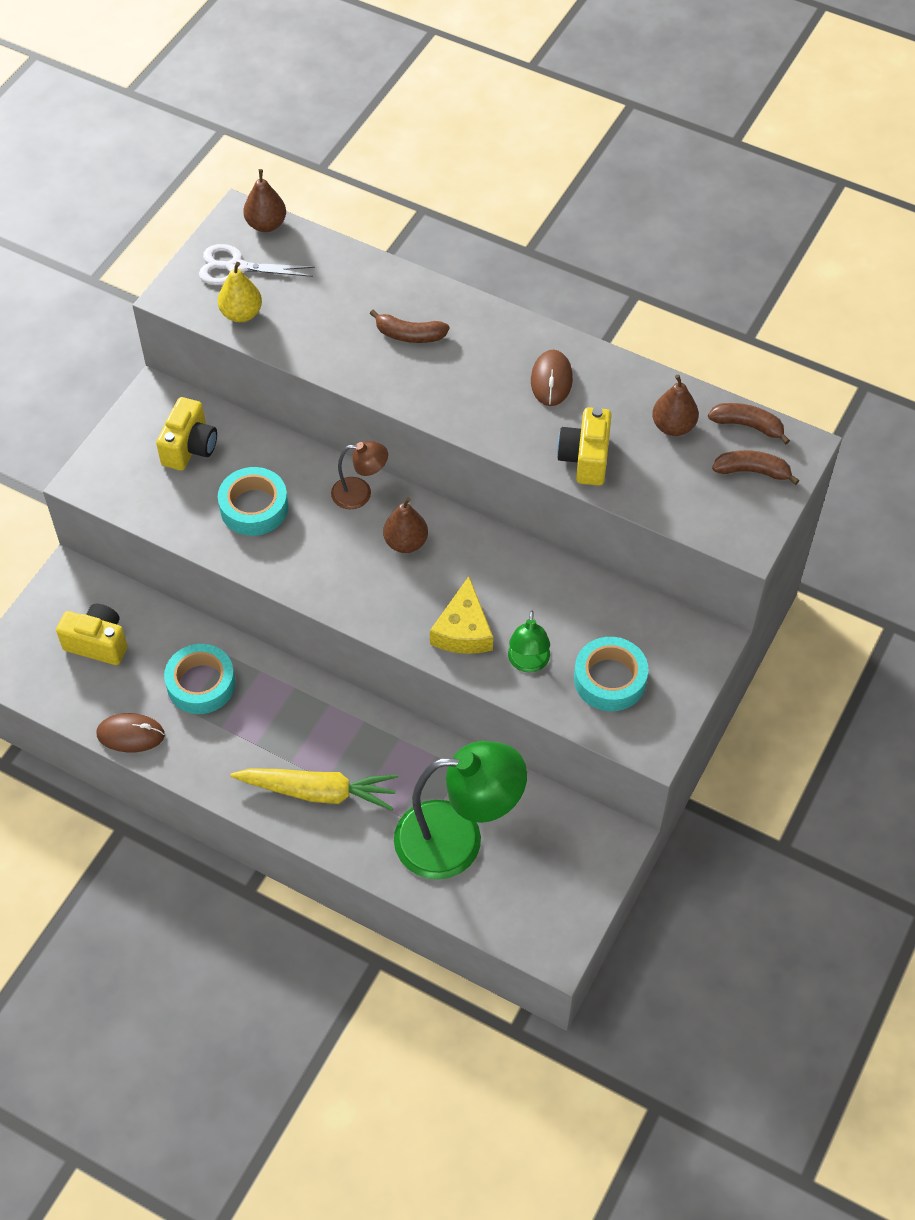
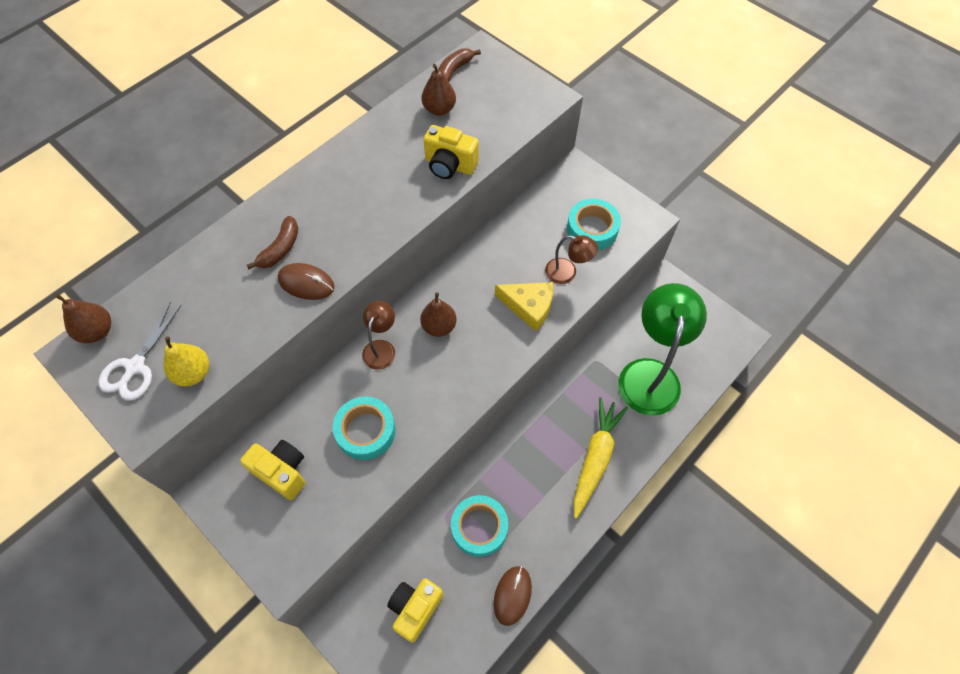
camera: 75 degrees left, 5 degrees up
green lamp [508,611,550,673] -> brown lamp [545,235,598,284]
brown mouse [531,350,573,406] -> brown mouse moved to [278,263,335,300]
brown banana [712,450,799,485] -> none

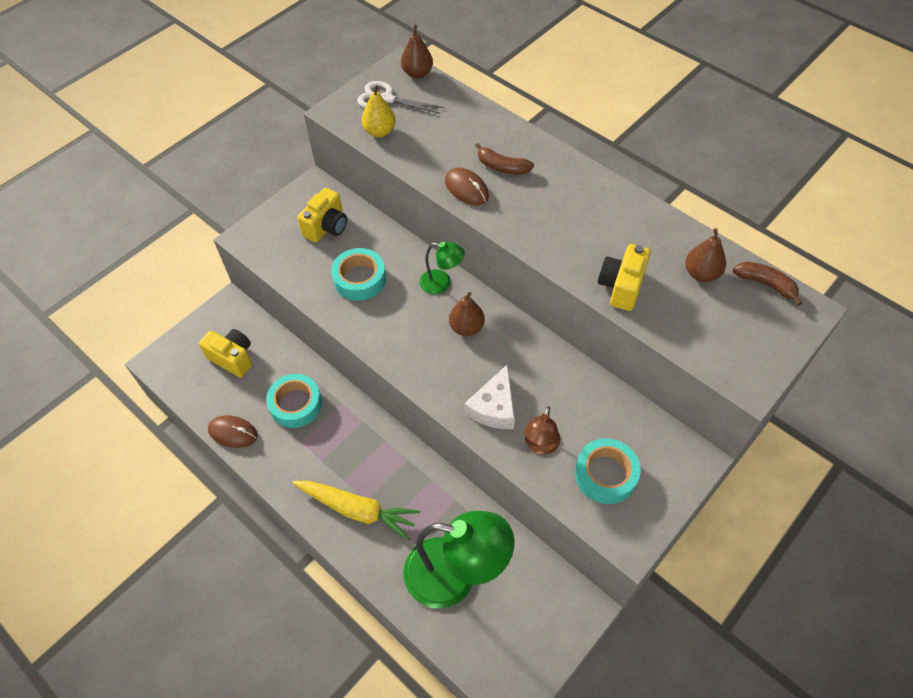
camera: 90 degrees right, 5 degrees down
brown mouse [278,263,335,300] -> brown mouse turned 60 degrees counterclockwise [445,167,489,205]
brown lamp [362,301,395,370] -> green lamp [419,242,465,294]
yellow cheese [495,282,553,331] -> white cheese [464,364,515,429]

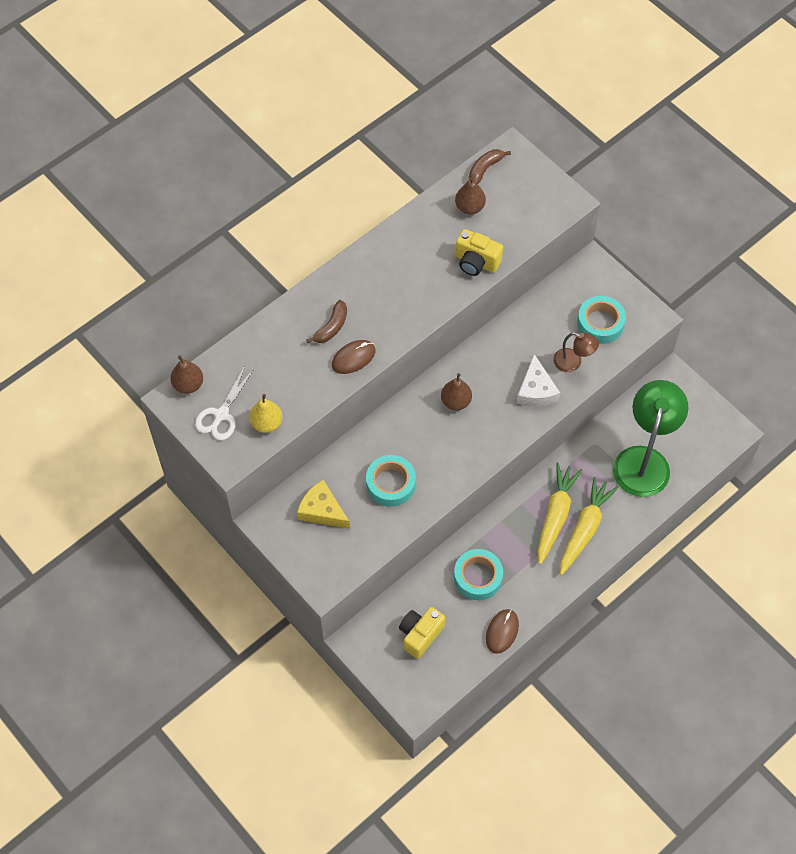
camera: 85 degrees left, 5 degrees up
yellow camera [297,188,347,242] -> yellow cheese [297,480,350,529]
green lamp [419,242,465,294] -> none
white cheese [464,364,515,429] -> white cheese turned 60 degrees clockwise [517,354,560,406]
none -> yellow carrot [538,463,582,565]

